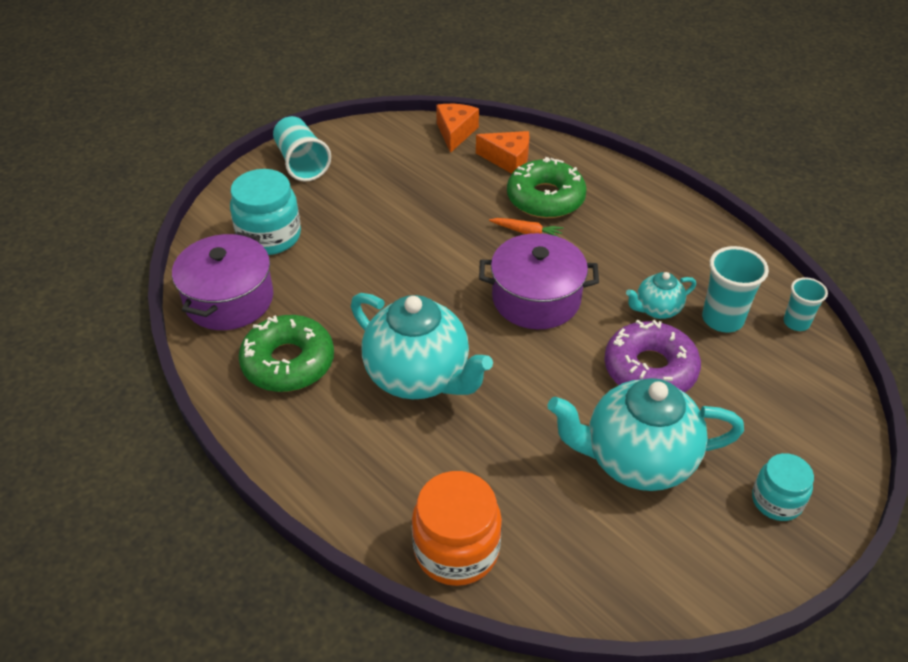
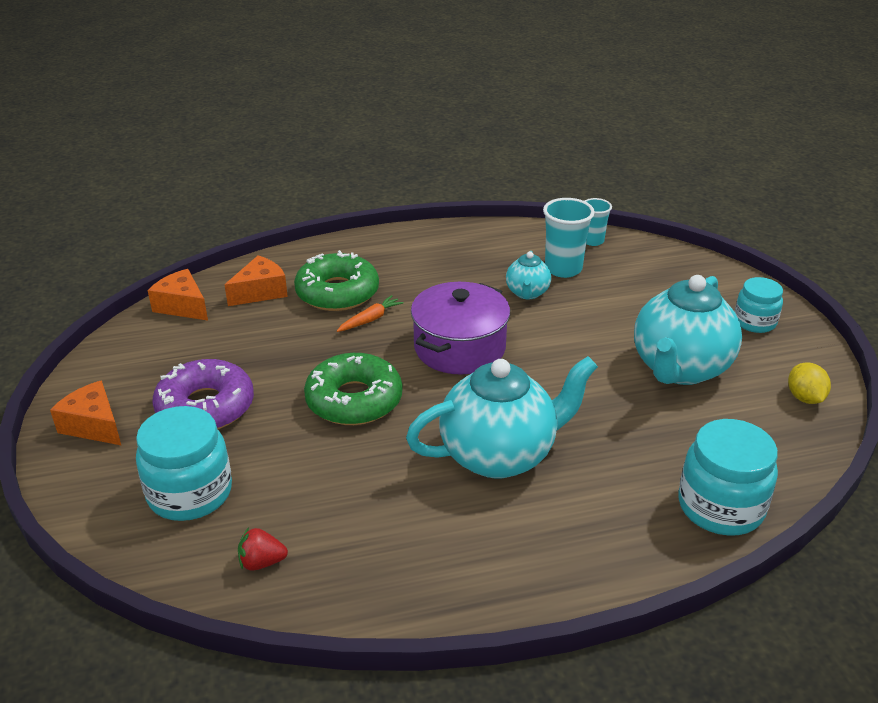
camera: 60 degrees left, 10 degrees down
purple pot [172,232,273,330] -> red strawberry [238,527,288,571]
green donut [238,315,334,392] -> green donut moved to [304,353,403,425]
turquoise cup [273,116,331,182] -> orange cheese [50,380,122,446]
orange jar [412,471,502,586] -> turquoise jar [679,419,778,536]
purple donut [604,320,701,393] -> purple donut moved to [152,359,254,429]
none -> yellow lemon [788,362,831,404]

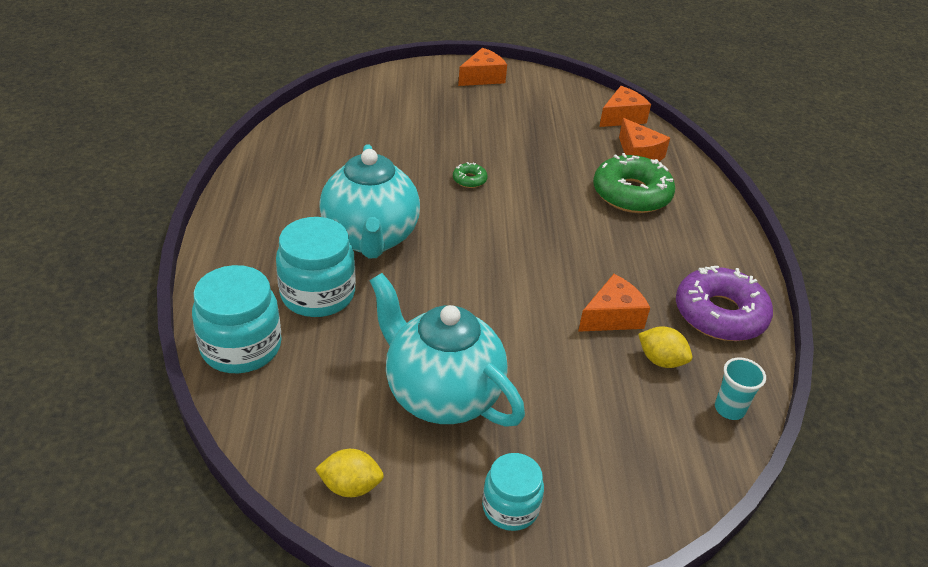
camera: 100 degrees right, 5 degrees up
turquoise jar [136,406,232,521] -> turquoise jar moved to [276,217,356,317]
purple donut [152,359,254,429] -> purple donut moved to [676,266,773,341]
red strawberry [238,527,288,571] -> none
green donut [304,353,403,425] -> green donut [453,162,488,188], size x0.43
orange carrot [337,295,404,332] -> none
purple pot [411,282,510,375] -> none
turquoise teapot [506,251,551,299] -> orange cheese [578,274,650,332]
turquoise cup [543,198,595,278] -> yellow lemon [638,326,692,368]

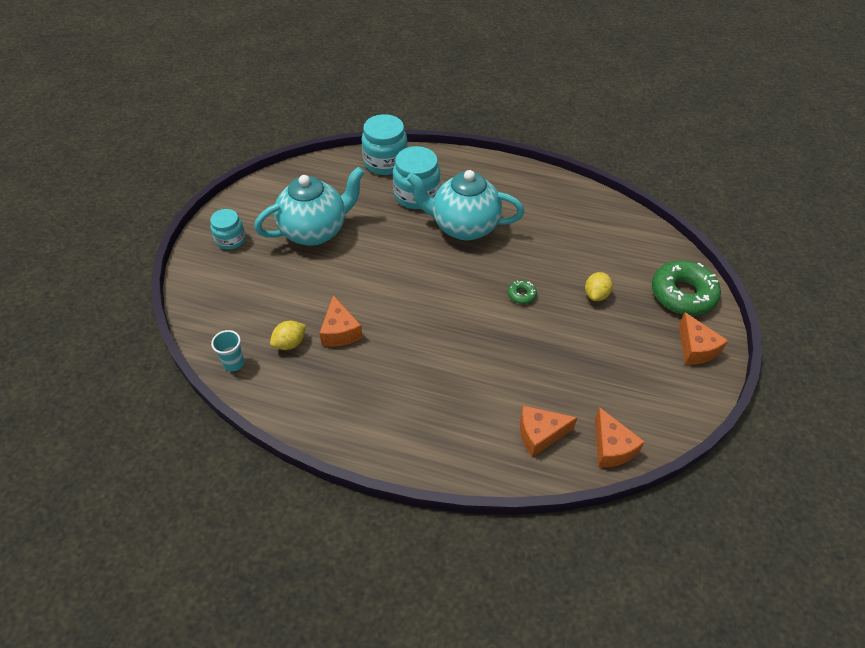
camera: 110 degrees right, 10 degrees up
yellow lemon [315,449,384,497] -> yellow lemon moved to [585,272,612,301]
green donut [593,153,675,213] -> green donut moved to [652,260,721,316]
purple donut [676,266,773,341] -> none

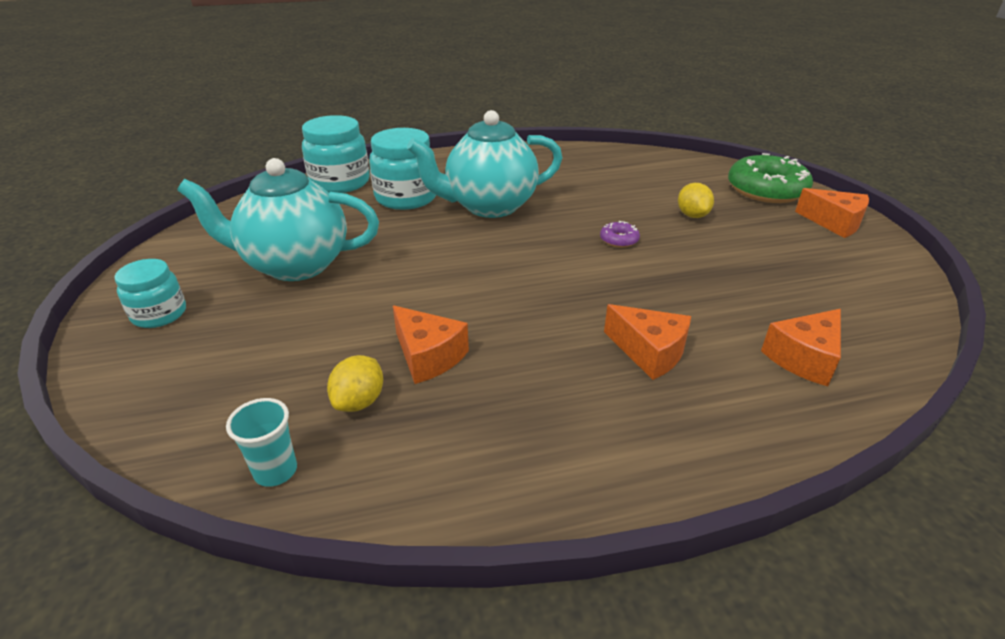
camera: 30 degrees left, 15 degrees down
turquoise teapot [254,167,365,246] -> turquoise teapot turned 120 degrees counterclockwise [177,158,379,281]
green donut [508,280,537,304] -> purple donut [600,221,640,248]
orange cheese [595,407,645,467] -> orange cheese moved to [604,304,691,380]

